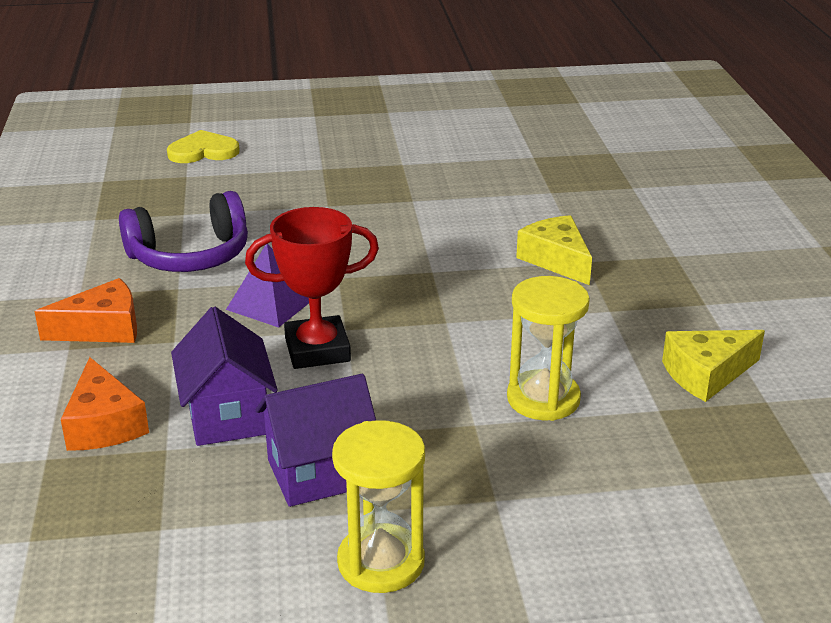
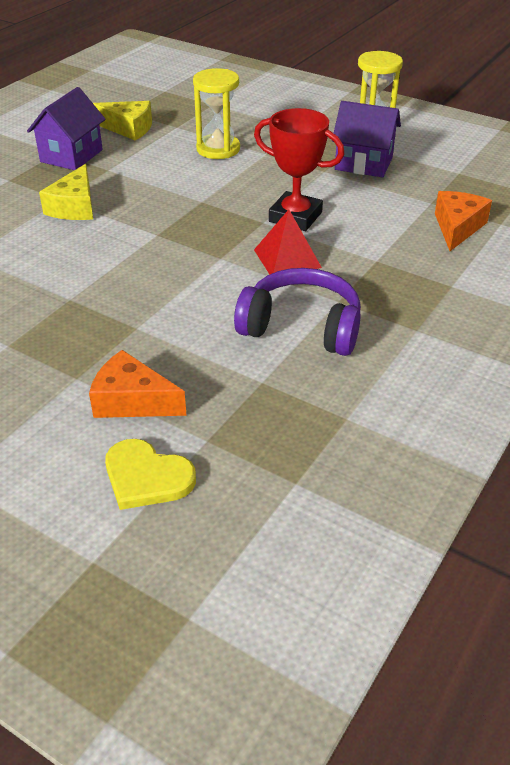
camera: 140 degrees left, 10 degrees up
orange cheese [34,278,137,343] -> orange cheese moved to [89,350,187,418]
purple house [171,307,278,446] -> purple house moved to [27,87,106,170]
purple pyramid [226,244,309,328] -> red pyramid [254,209,322,274]

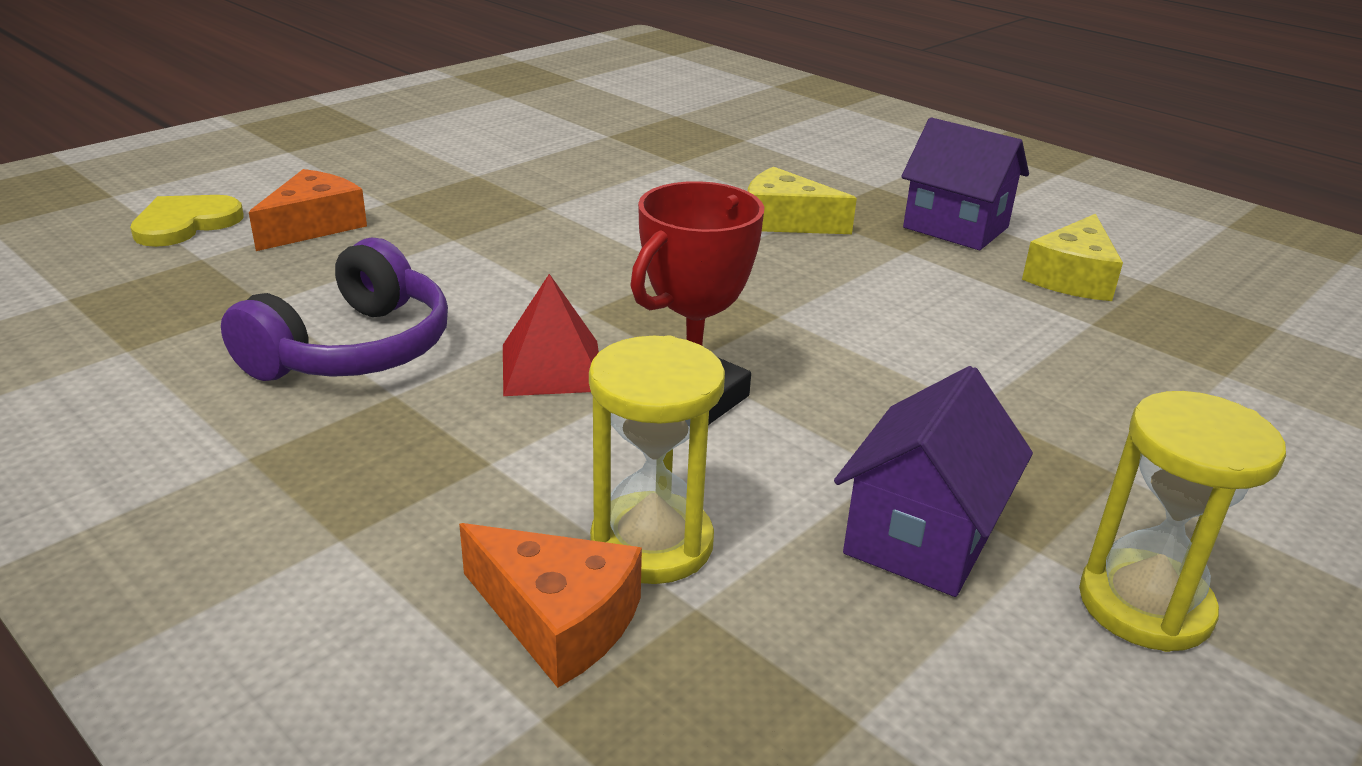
camera: 100 degrees right, 10 degrees down
yellow hourglass [193,68,240,159] -> yellow hourglass moved to [589,335,725,584]

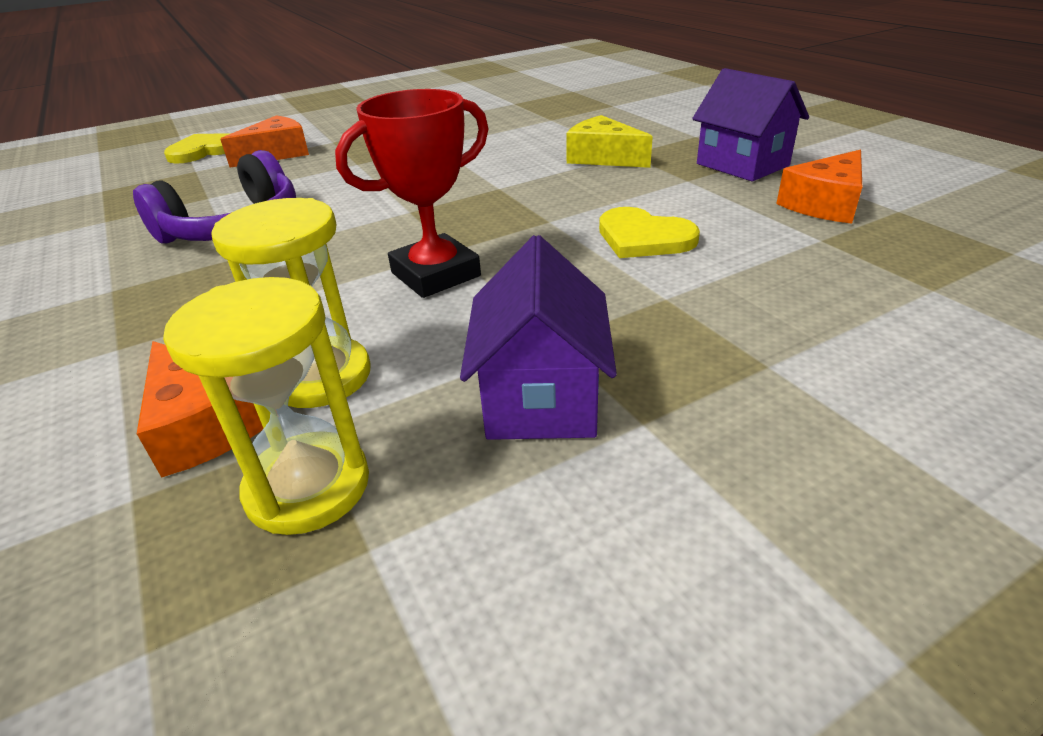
camera: 20 degrees right, 5 degrees up
red pyramid [503,274,599,396] -> none
purple house [834,366,1033,597] -> purple house turned 45 degrees counterclockwise [460,235,617,440]
yellow cheese [1022,214,1123,301] -> orange cheese [776,149,862,224]
yellow hourglass [1079,391,1286,652] -> yellow hourglass moved to [163,277,369,535]
none -> yellow heart [599,207,700,258]

